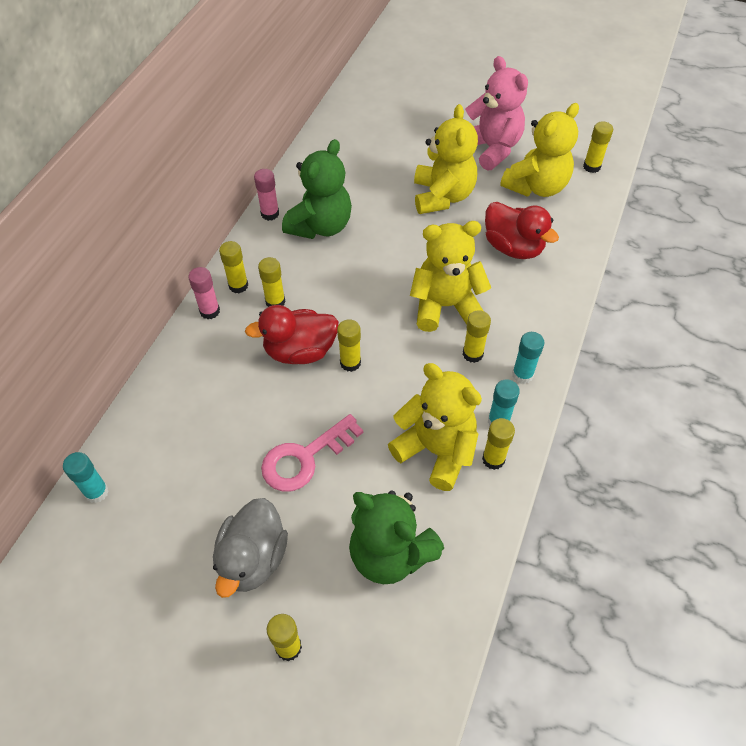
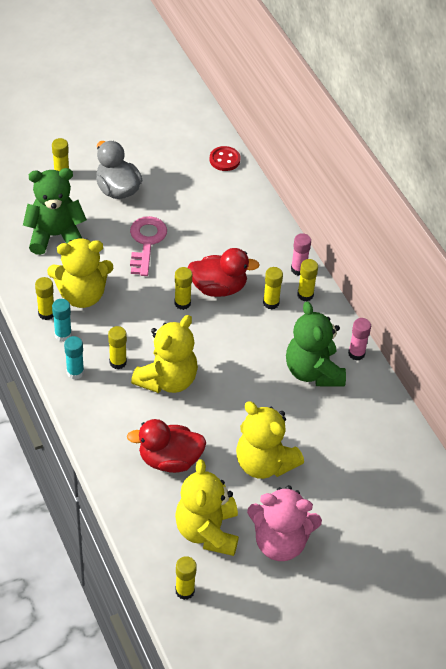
camera: 130 degrees right, 5 degrees down
turquoise glue stick [63,452,109,503] -> red button [209,146,241,171]
red duck [245,305,339,364] -> red duck turned 60 degrees clockwise [187,248,259,297]

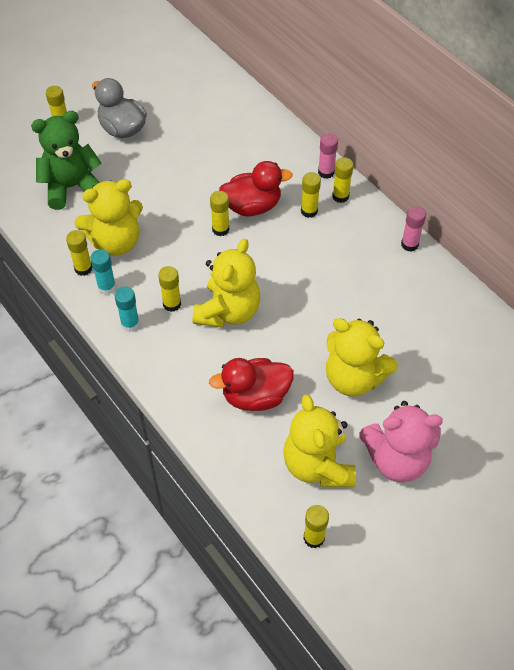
camera: 10 degrees left, 5 degrees up
pink key [130,216,167,276] -> none
red button [209,146,241,171] -> none
green teddy bear [286,302,346,386] -> none

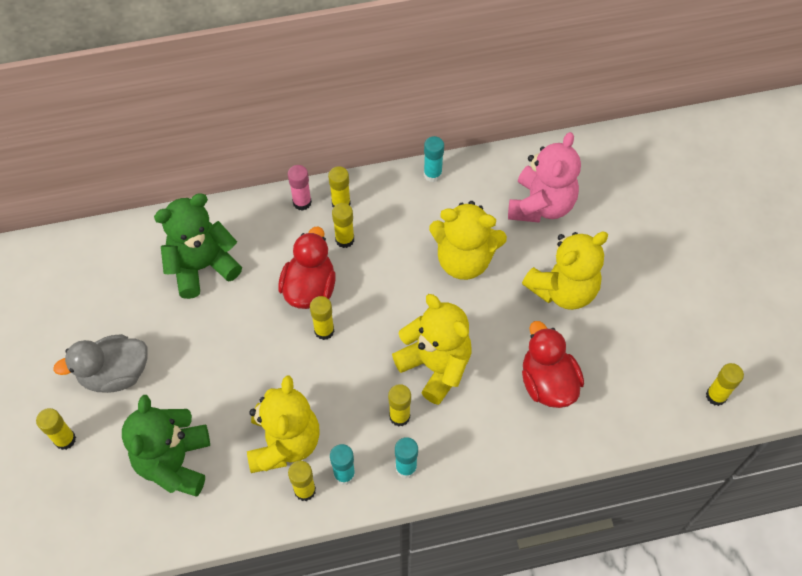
camera: 65 degrees left, 5 degrees up
red duck [209,358,294,411] -> red duck turned 150 degrees clockwise [522,321,584,408]
yellow teddy bear [283,394,356,487] -> yellow teddy bear moved to [429,201,507,280]
pink teddy bear [360,401,443,482] -> pink teddy bear moved to [508,132,581,223]
pink glue stick [401,206,426,252] -> turquoise glue stick [424,136,444,182]
none -> green teddy bear [154,193,242,299]

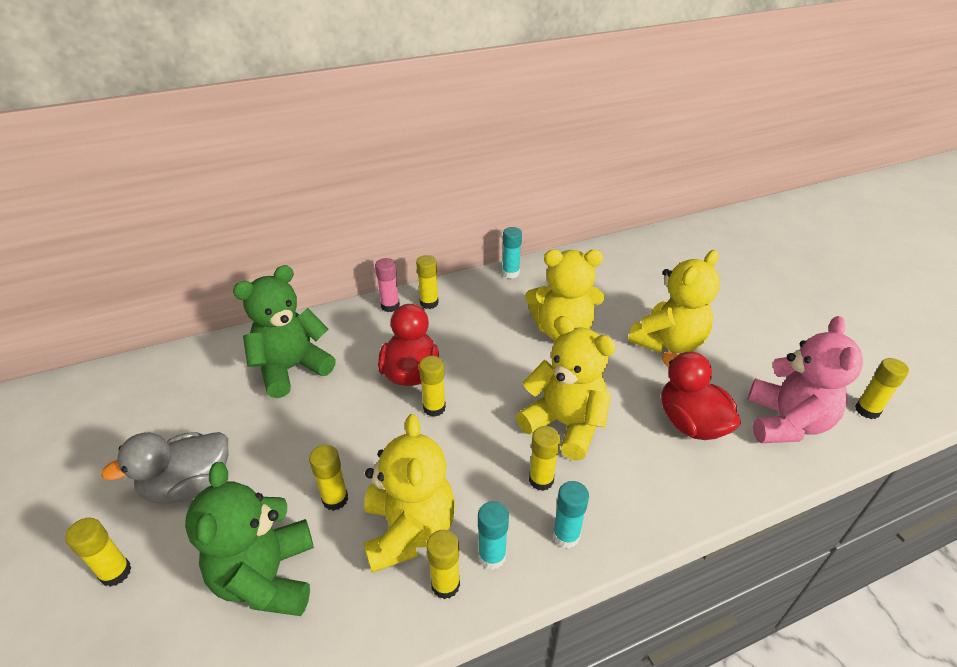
camera: 10 degrees left, 20 degrees down
yellow glue stick [332,203,354,248] -> yellow glue stick moved to [309,445,348,511]
pink teddy bear [508,132,581,223] -> pink teddy bear moved to [748,316,863,443]

